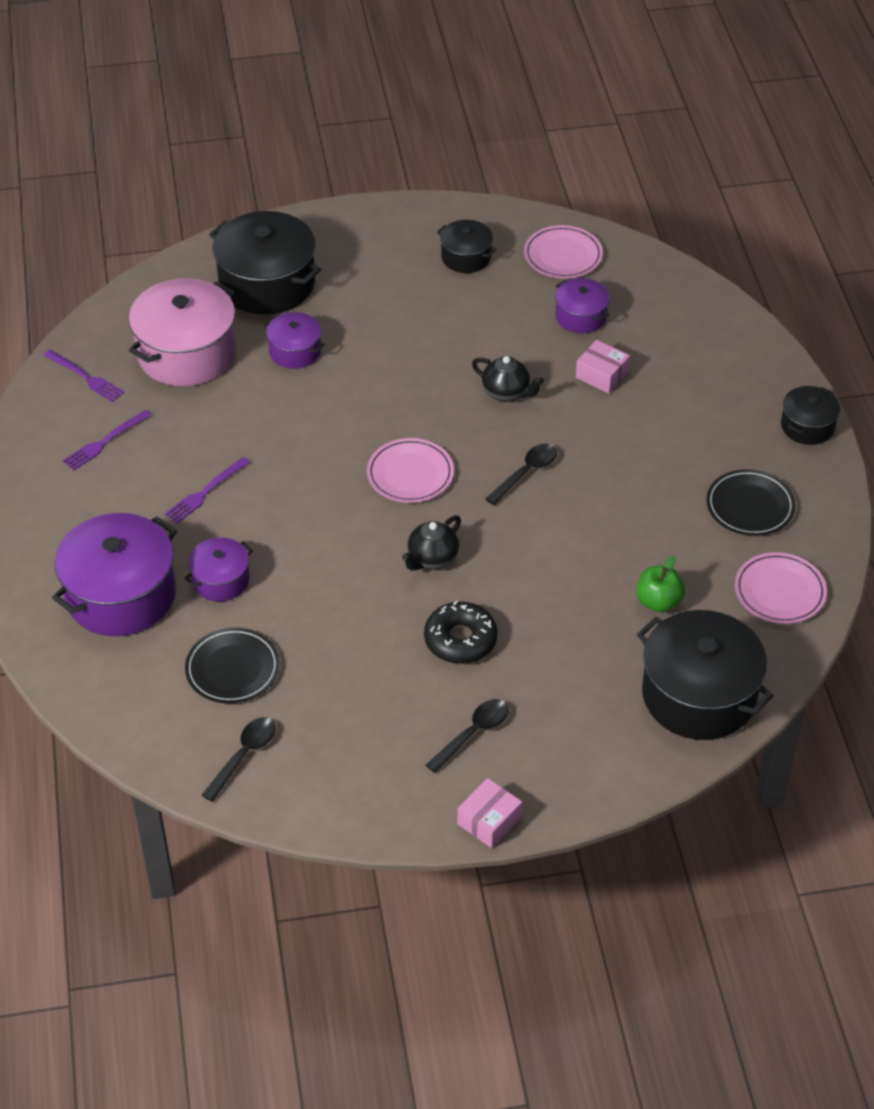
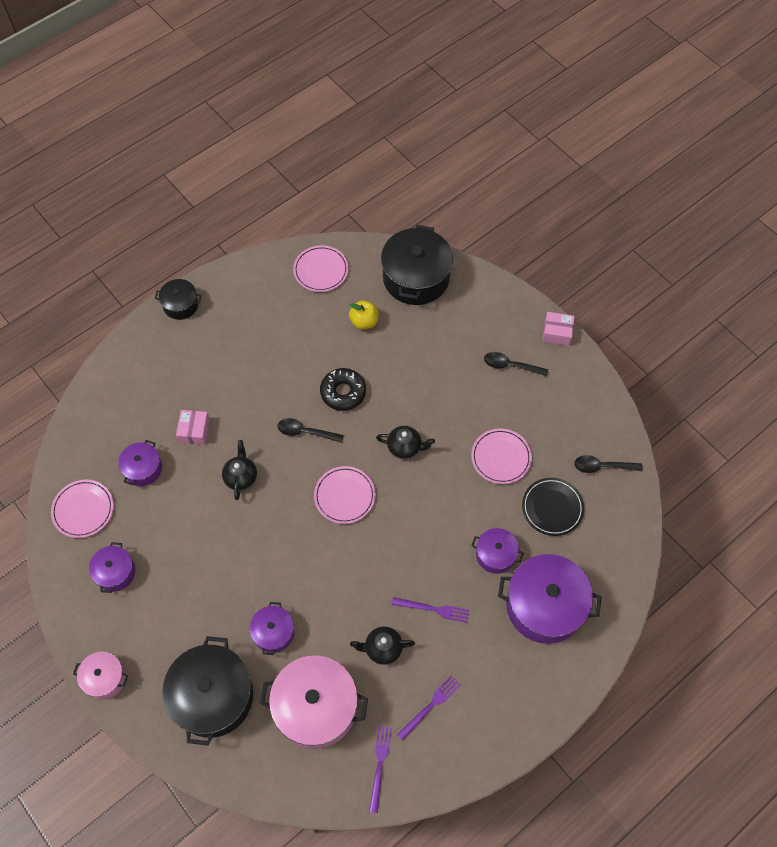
camera: 120 degrees left, 15 degrees up
purple fork [63,410,151,471] -> purple fork turned 60 degrees counterclockwise [397,675,461,741]
black donut [424,601,498,664] -> black donut moved to [320,368,366,411]
black pot [437,220,496,273] -> purple pot [89,542,135,593]
green apple [636,556,685,612] -> yellow apple [349,300,379,330]
black plate [706,469,795,536] -> none
none -> pink pot [73,651,128,700]
none -> black teapot [350,627,415,665]
none -> pink plate [471,428,532,484]

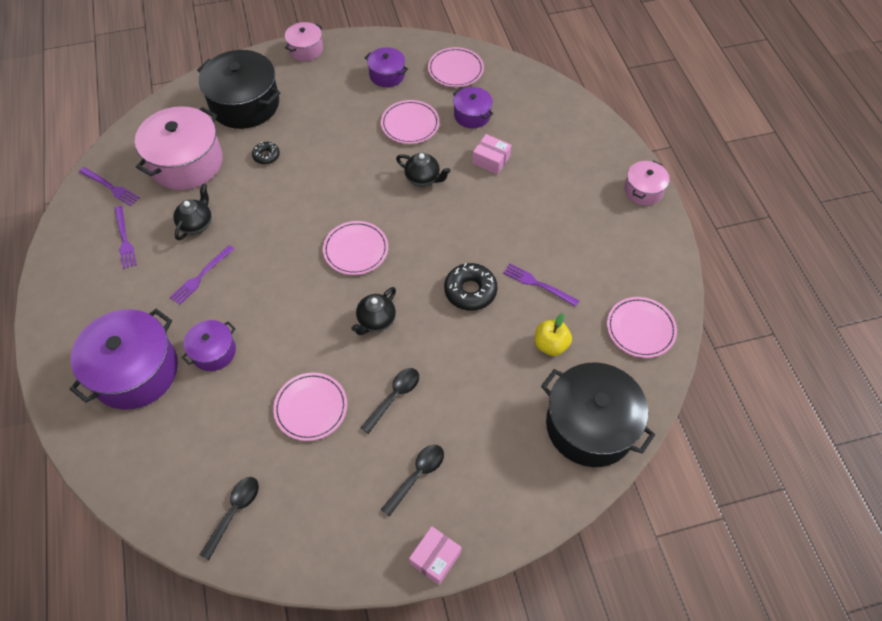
camera: 115 degrees right, 5 degrees down
black pot [155,279,201,320] -> pink pot [624,161,670,205]
purple pot [249,602,294,655] -> black donut [252,142,280,164]
black spoon [278,418,344,443] -> black spoon moved to [361,368,419,434]
black plate [522,478,584,536] -> none
none -> pink plate [381,100,440,144]
none -> purple fork [503,263,579,307]

